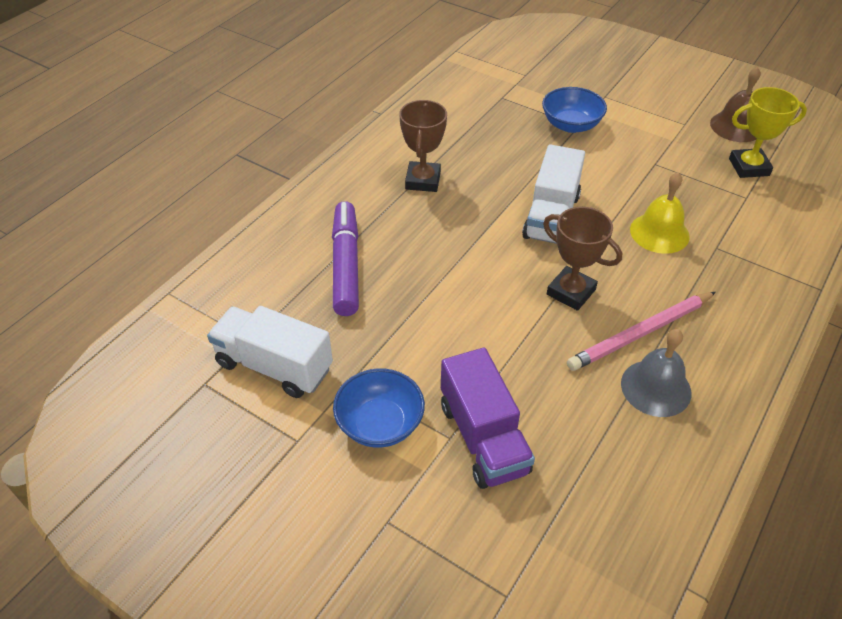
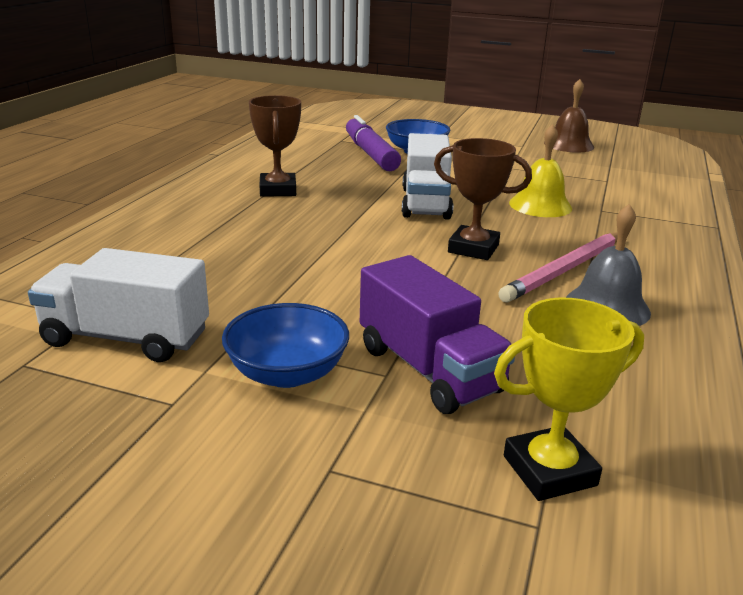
camera: 15 degrees left, 20 degrees down
purple marker [332,201,359,316] -> purple marker moved to [346,115,401,171]
yellow trophy [729,87,807,178] -> yellow trophy moved to [494,297,644,501]

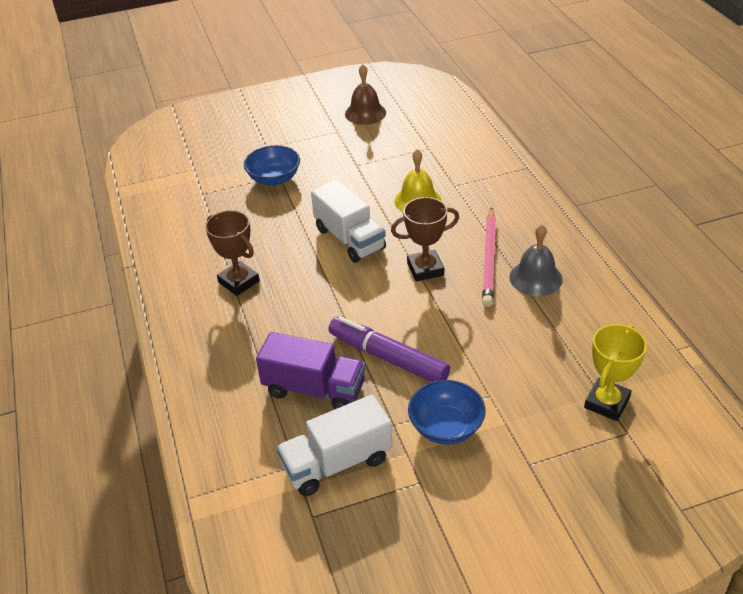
camera: 35 degrees left, 15 degrees up
purple marker [346,115,401,171] -> purple marker moved to [328,316,450,382]
purple truck [360,255,515,414] -> purple truck moved to [256,332,365,409]

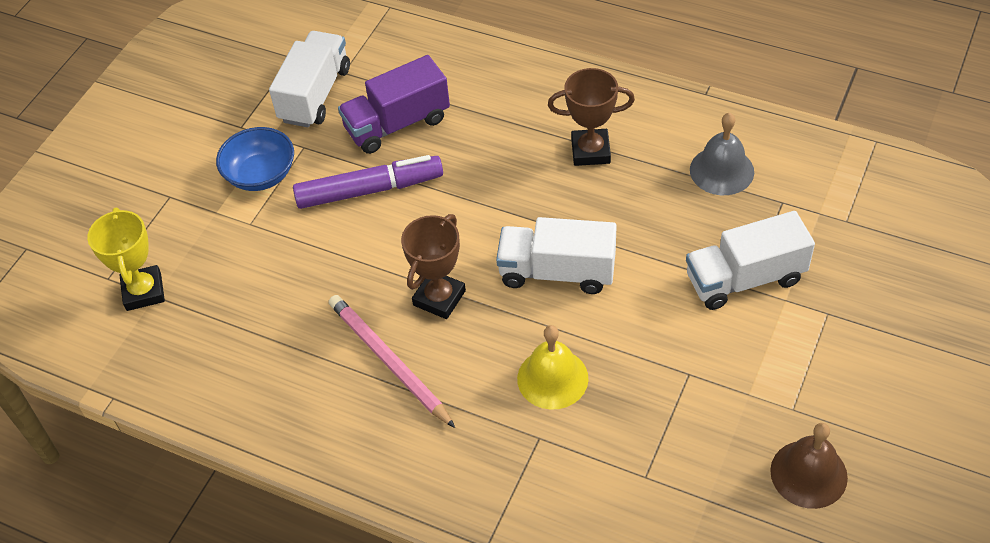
camera: 135 degrees right, 10 degrees up
blue bowl [244,145,300,186] -> white truck [686,211,815,310]
grey bell [510,224,563,296] -> grey bell moved to [690,113,754,195]

